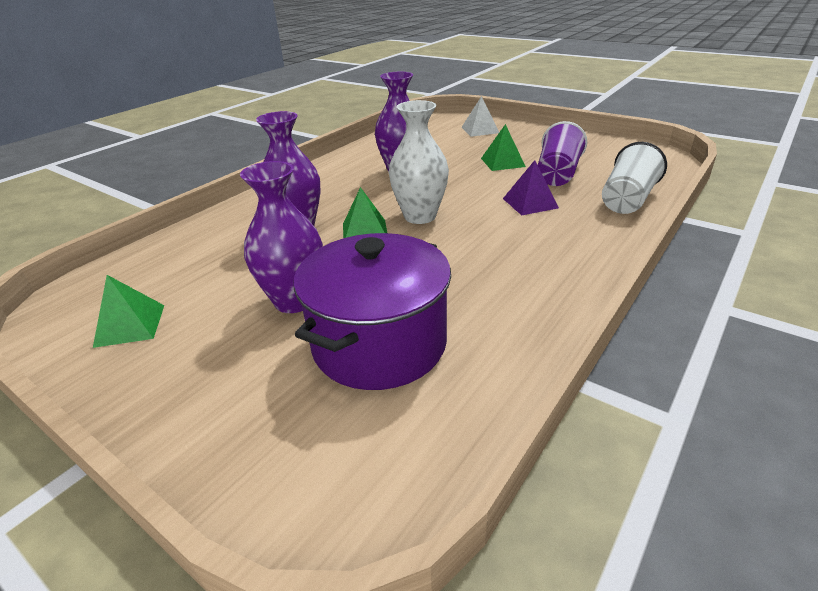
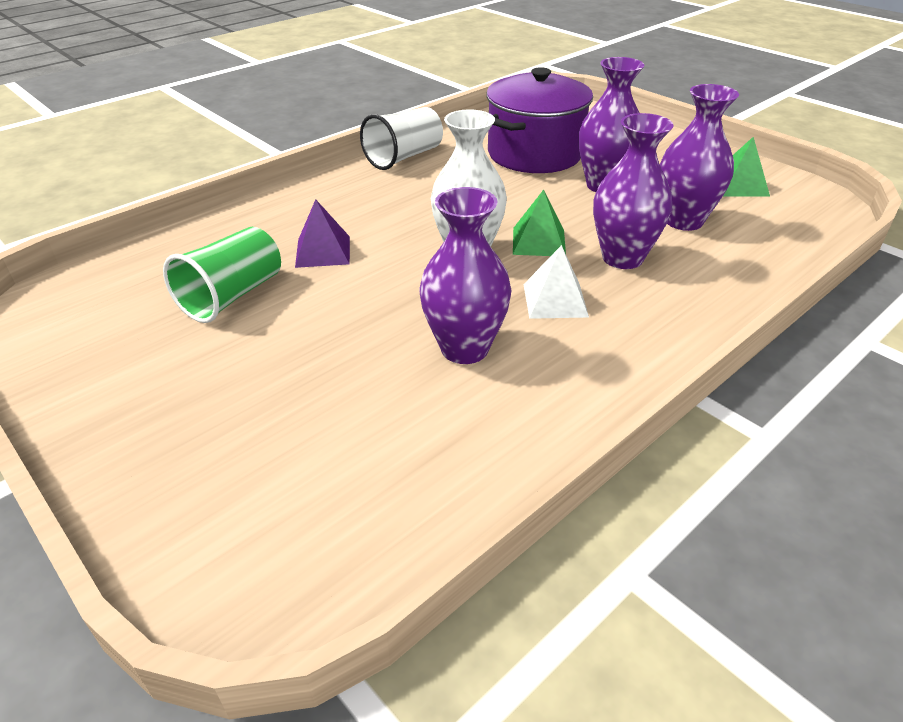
camera: 170 degrees left, 5 degrees up
white pyramid [461,96,499,137] -> white pyramid moved to [523,245,589,319]
green pyramid [481,124,526,171] -> none
purple cup [538,121,587,186] -> green cup [163,227,281,323]
white cup [602,142,667,214] -> white cup moved to [360,107,443,170]
none -> purple vase [660,84,739,231]

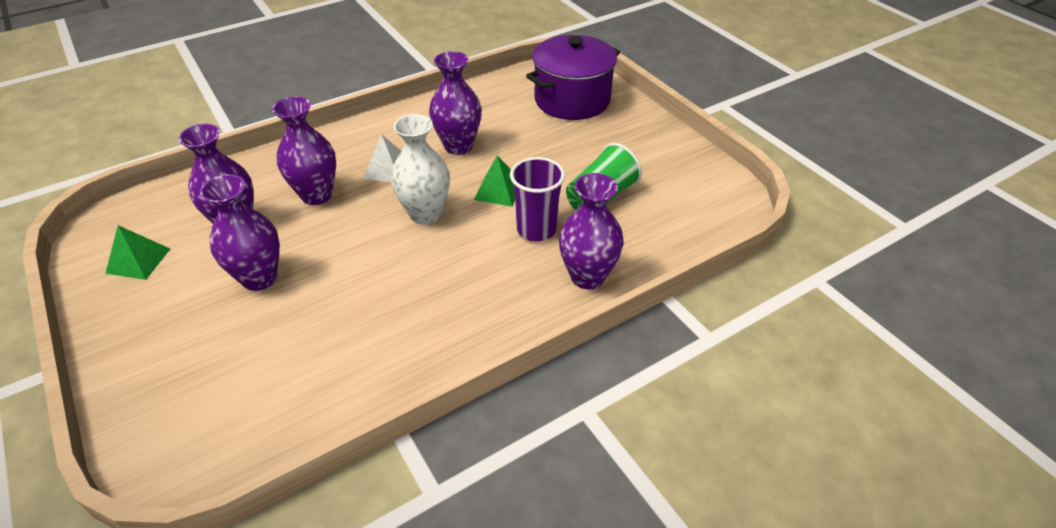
camera: 170 degrees left, 5 degrees up
purple pyramid [295,199,350,268] -> purple cup [510,157,565,241]
white cup [360,107,443,170] -> none
purple pot [486,67,593,173] -> purple pot moved to [526,35,620,120]
green pyramid [513,190,566,256] -> green pyramid moved to [474,156,515,207]
none -> purple vase [559,173,624,290]

